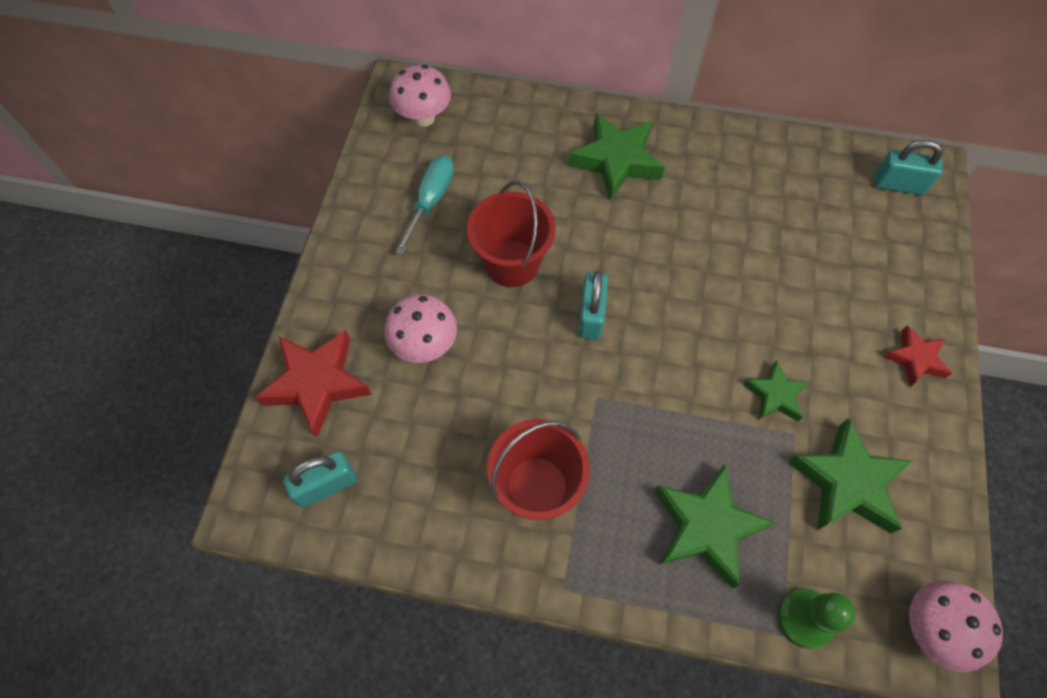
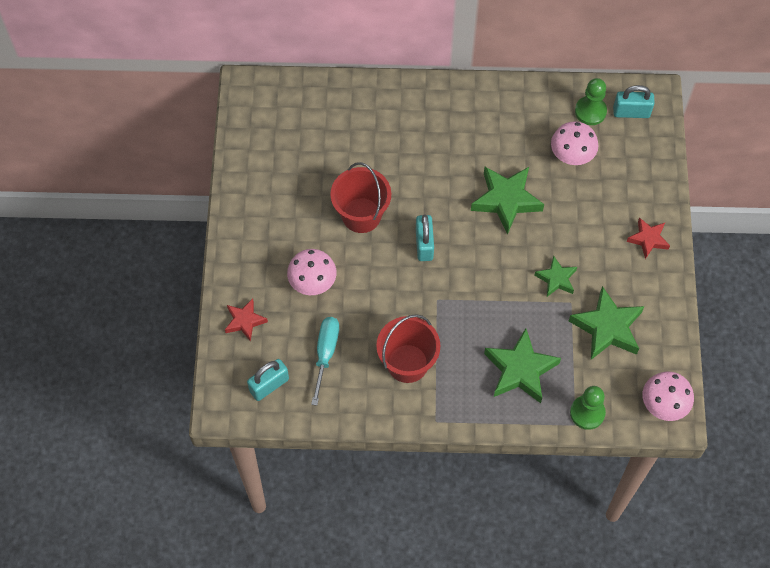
camera: 10 degrees left, 0 degrees up
red star [255,330,372,437] -> red star [225,298,268,342], size x0.58
pink mushroom [389,65,451,127] -> pink mushroom moved to [551,121,599,165]
turquoise screwdriver [395,155,454,255] -> turquoise screwdriver moved to [311,317,339,406]
green star [568,113,665,200] -> green star moved to [471,167,544,235]
none -> green pawn [575,78,607,125]

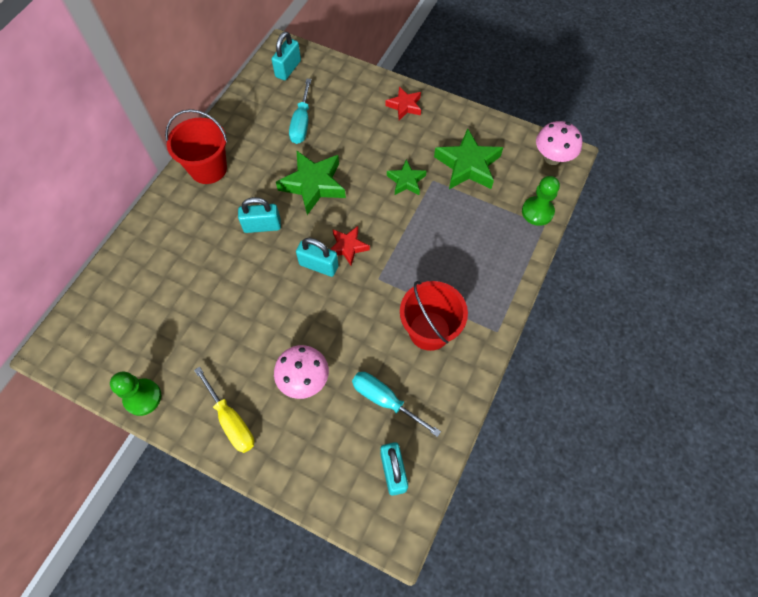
camera: 65 degrees left, 0 degrees up
red star [225,298,268,342] -> red star moved to [330,226,370,266]
red bucket [330,162,391,233] -> red bucket moved to [165,109,228,184]
green star [484,328,561,403] -> none
pink mushroom [551,121,599,165] -> turquoise screwdriver [289,79,312,144]
green pawn [575,78,607,125] -> green pawn moved to [110,372,161,416]
none -> yellow screwdriver [194,366,254,453]
none -> turquoise padlock [238,197,281,233]

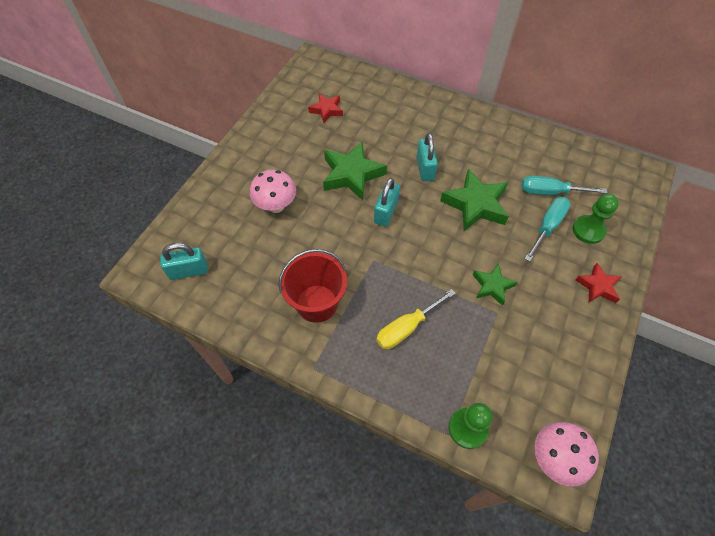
camera: 90 degrees right, 5 degrees down
green pawn [110,372,161,416] -> green pawn moved to [572,194,619,244]
red bucket [165,109,228,184] -> none
yellow screwdriver [194,366,254,453] -> yellow screwdriver moved to [376,289,456,349]
turquoise padlock [271,32,301,80] -> none
red star [330,226,370,266] -> red star moved to [308,94,343,123]
turquoise screwdriver [352,372,441,437] -> turquoise screwdriver moved to [525,197,571,262]
green star [434,128,503,189] -> green star moved to [323,141,387,201]

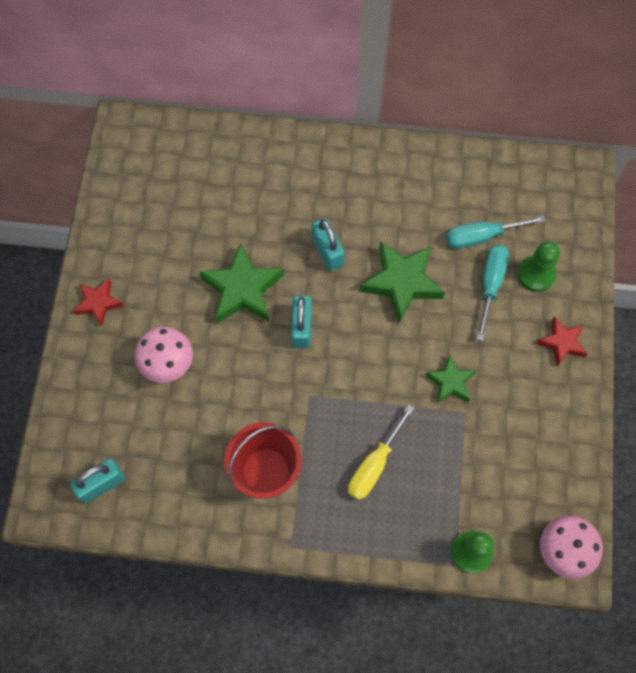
camera: 20 degrees left, 10 degrees up
red star [308,94,343,123] -> red star moved to [73,278,124,326]

